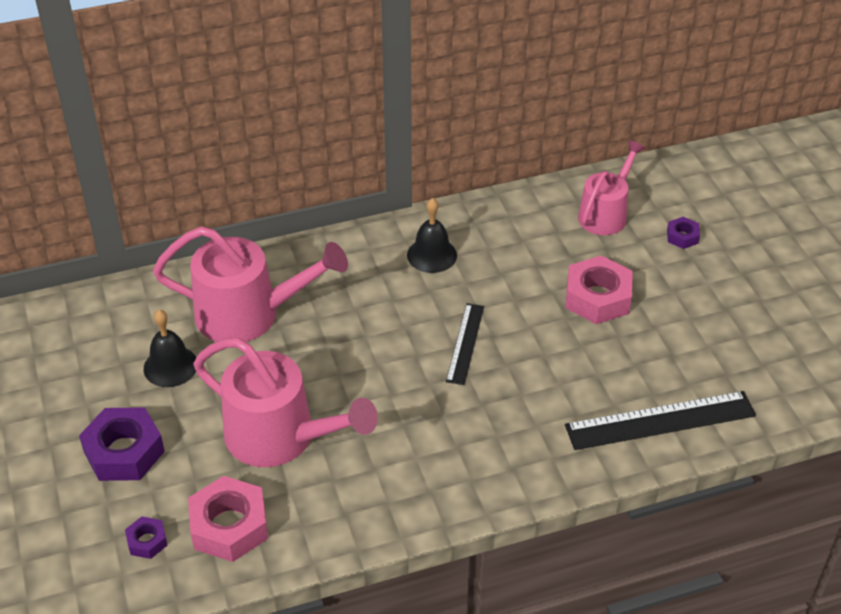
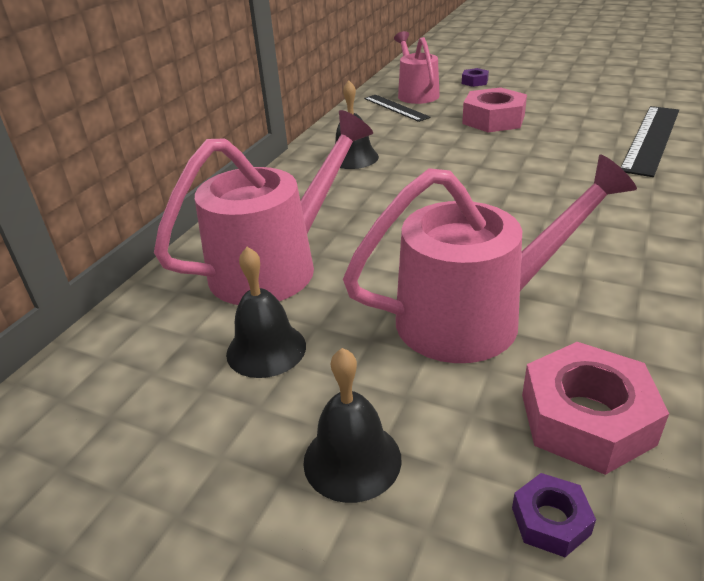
camera: 45 degrees left, 10 degrees down
purple nut [79,407,165,481] -> black bell [303,348,402,503]
black ruler [446,303,484,385] -> black ruler moved to [364,95,431,122]

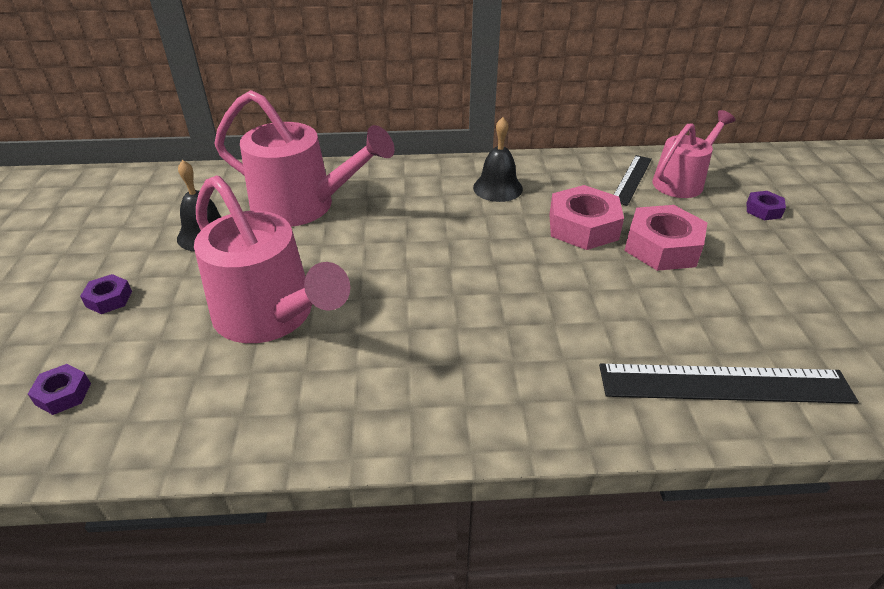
camera: 60 degrees right, 5 degrees up
black bell [303,348,402,503] -> purple nut [80,274,132,314]
pink nut [522,342,669,475] -> pink nut moved to [549,185,624,250]

